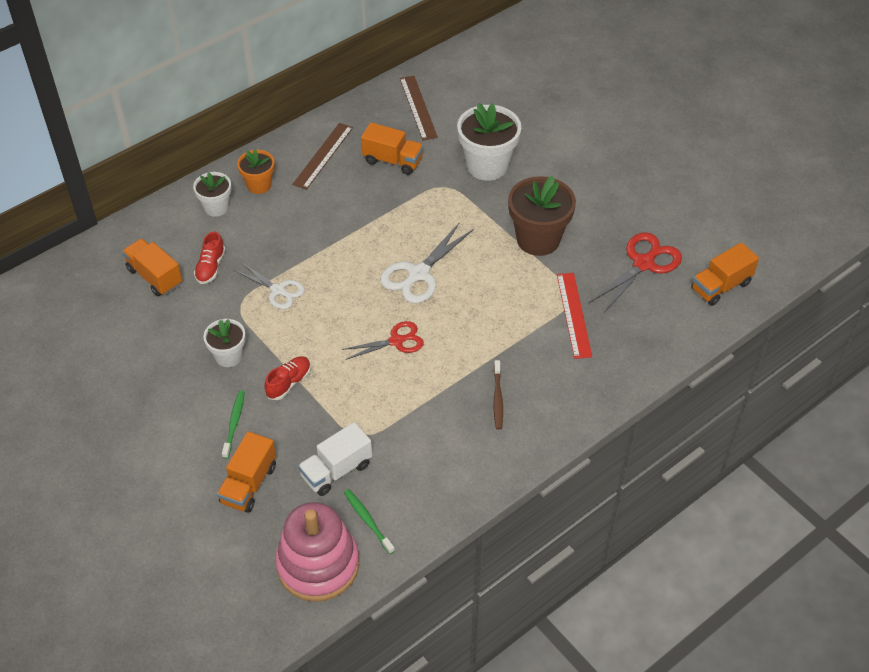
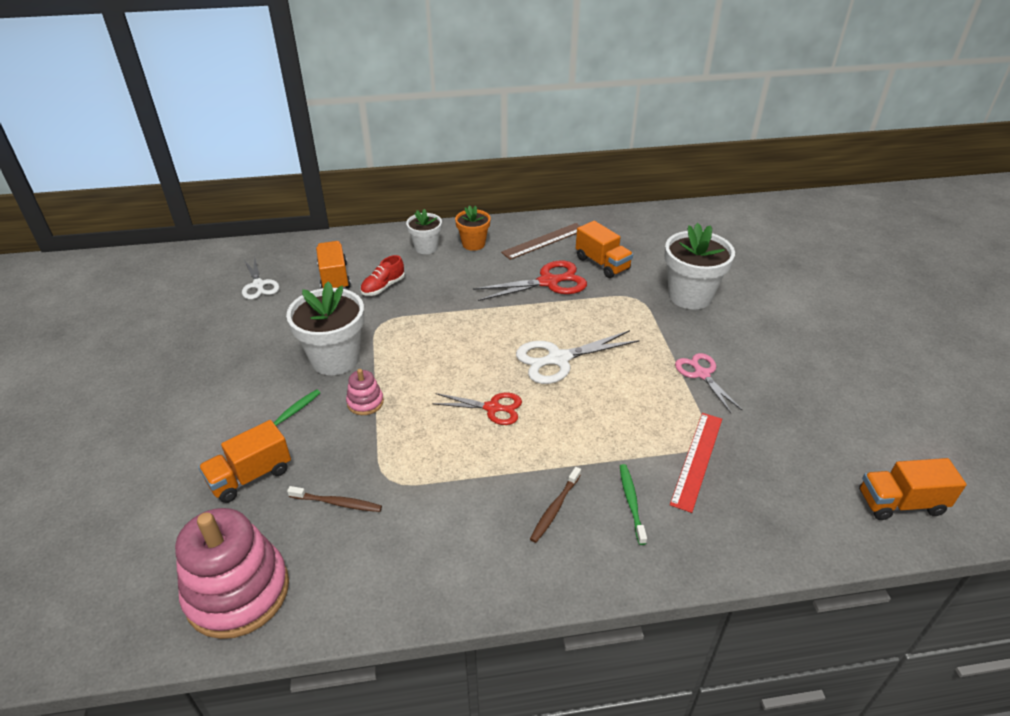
camera: 30 degrees right, 10 degrees down
white flower pot [203,319,246,367] -> white flower pot [286,281,364,375], size x1.73
white scissors [234,262,305,309] -> white scissors moved to [242,257,279,300]
red shoe [264,356,311,400] -> pink stacking toy [346,369,384,415]
white truck [298,422,372,496] -> brown toothbrush [287,486,382,512]
green toothbrush [344,489,395,554] -> green toothbrush moved to [620,464,647,545]
brown ruler [400,76,438,140] -> none
brown flower pot [508,176,576,256] -> pink scissors [675,353,743,413]
red scissors [589,232,682,314] -> red scissors moved to [473,260,587,301]

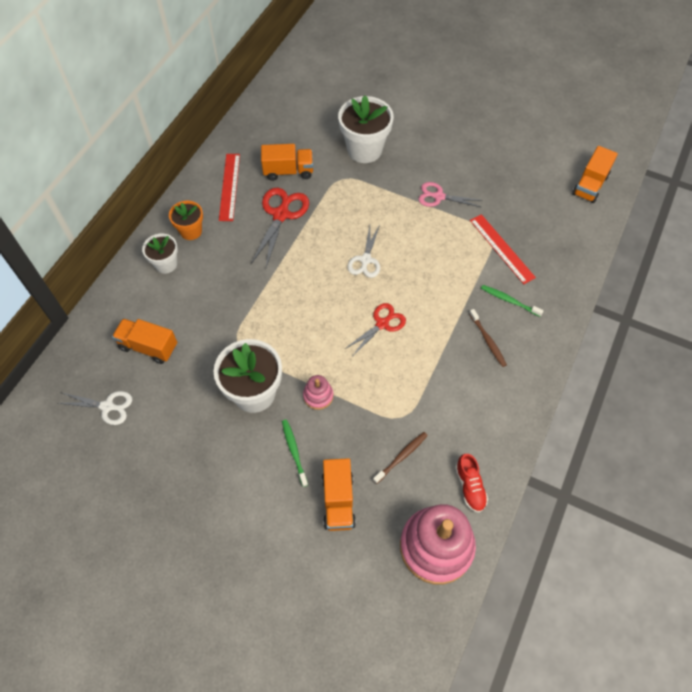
camera: 55 degrees left, 20 degrees up
red shoe [360,255,405,296] -> red shoe moved to [455,454,488,513]
brown ruler [501,223,580,260] -> red ruler [219,154,240,221]
white scissors [516,330,640,384] -> white scissors [348,225,380,278], size x0.66

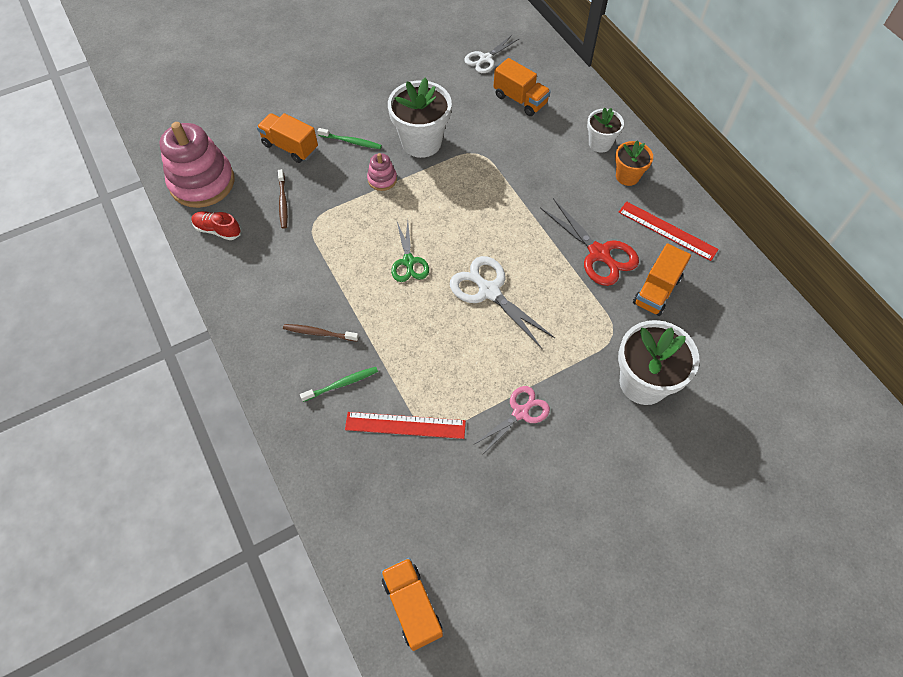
camera: 125 degrees right, 0 degrees up
orange truck [112,318,177,364] -> orange truck turned 75 degrees clockwise [493,58,551,116]
red scissors [345,303,406,355] -> green scissors [391,221,429,282]
white scissors [348,225,380,278] -> white scissors [450,256,555,349], size x1.52

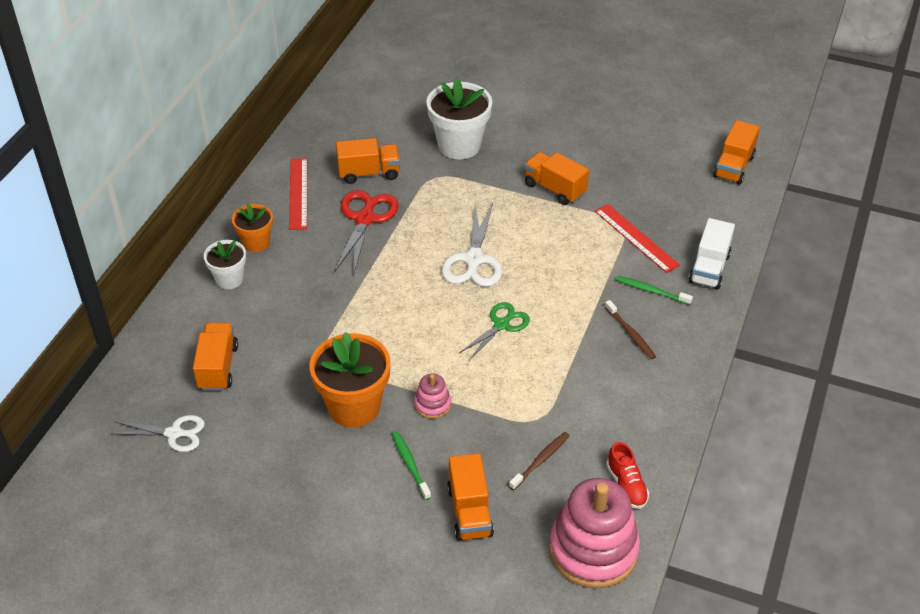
camera: 130 degrees left, 15 degrees down
white flower pot [388,77,452,158] -> orange flower pot [309,332,391,428]
pink scissors [473,386,550,454] -> orange truck [524,152,589,205]
none -> white truck [688,218,735,290]

